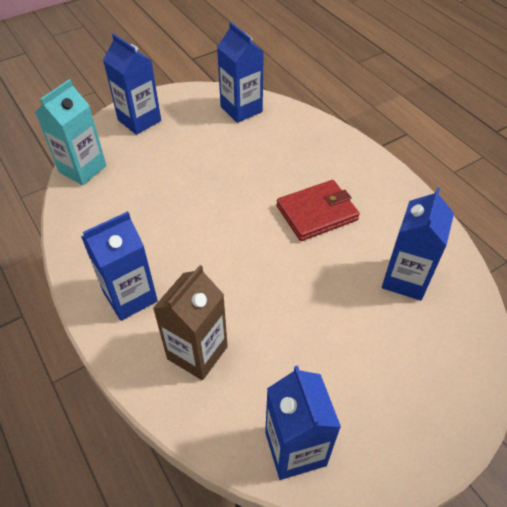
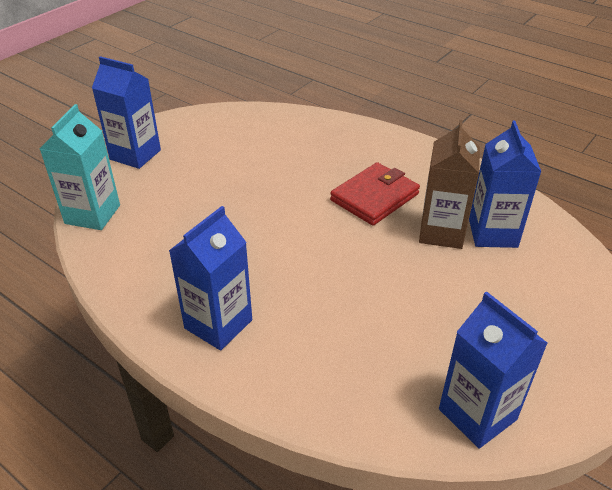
camera: 20 degrees left, 10 degrees down
brown carton [153,265,228,380] -> brown carton moved to [419,120,480,249]
blue carton [217,22,264,123] -> none

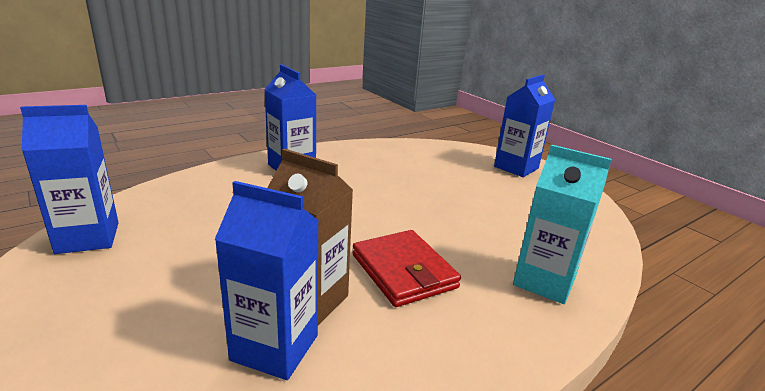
camera: 105 degrees right, 15 degrees down
turquoise carton [40,104,120,230] -> turquoise carton moved to [513,145,612,304]

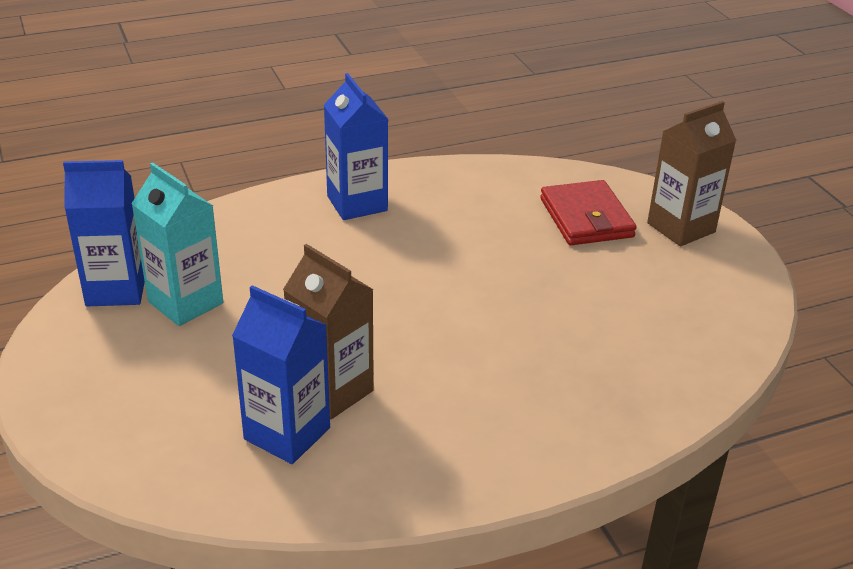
camera: 15 degrees right, 10 degrees up
red wallet [352,230,461,307] -> red wallet moved to [540,180,637,245]
blue carton [494,75,555,177] -> brown carton [647,101,737,246]
turquoise carton [513,145,612,304] -> turquoise carton moved to [131,163,223,326]

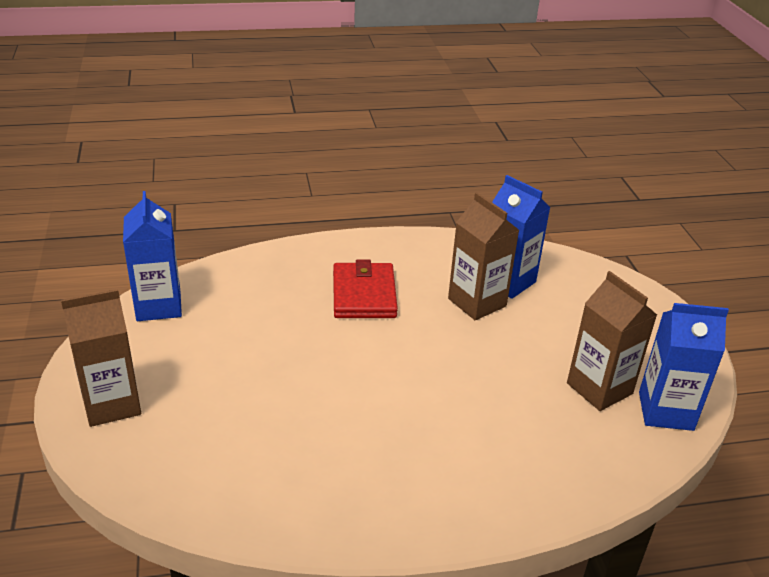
camera: 170 degrees left, 0 degrees up
turquoise carton [131,163,223,326] -> brown carton [567,271,657,411]
blue carton [324,73,388,220] -> blue carton moved to [123,191,182,321]
red wallet [540,180,637,245] -> red wallet moved to [333,259,398,318]

